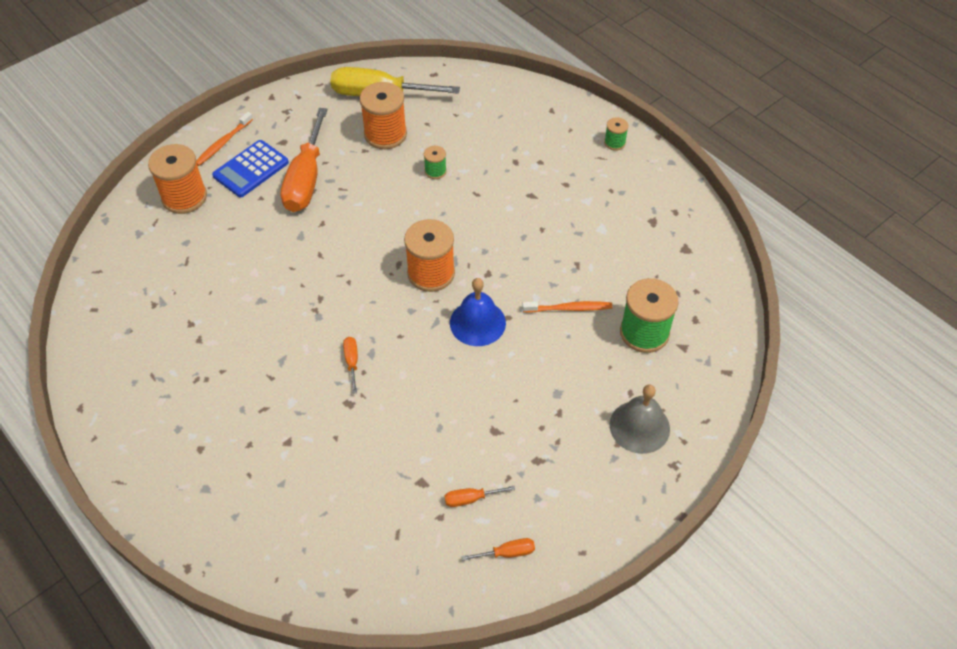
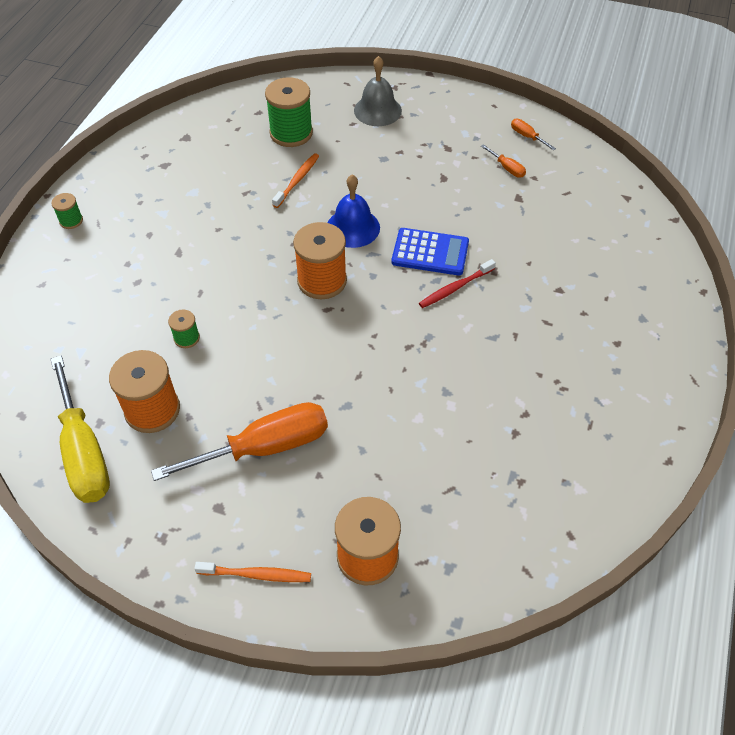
camera: 120 degrees left, 0 degrees up
blue calculator [212,140,289,197] -> blue calculator moved to [392,228,469,276]
orange screwdriver [343,337,358,394] -> red toothbrush [419,259,496,308]
orange toothbrush [522,301,612,313] -> orange toothbrush turned 60 degrees clockwise [272,153,319,208]

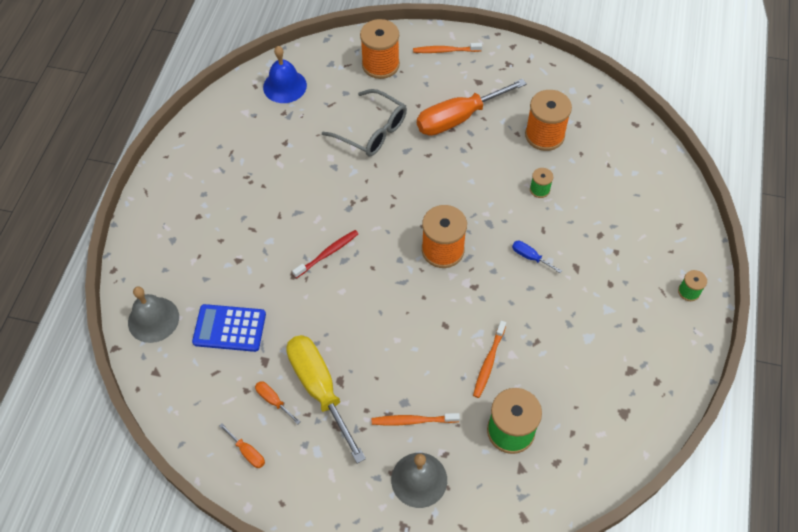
camera: 175 degrees right, 5 degrees up
yellow screwdriver [50,356,110,503] -> yellow screwdriver moved to [286,335,366,464]
blue bell [328,175,380,248] -> blue bell moved to [263,46,307,103]
blue calculator [392,228,469,276] -> blue calculator moved to [192,304,266,352]
none -> grey bell [128,287,179,343]
none -> grey glasses [322,89,407,157]
none -> orange toothbrush [372,413,460,425]
none -> blue screwdriver [512,241,562,273]

